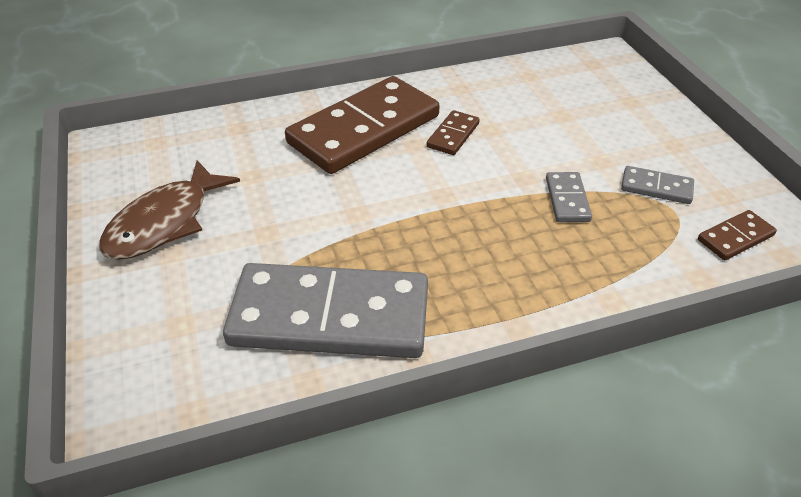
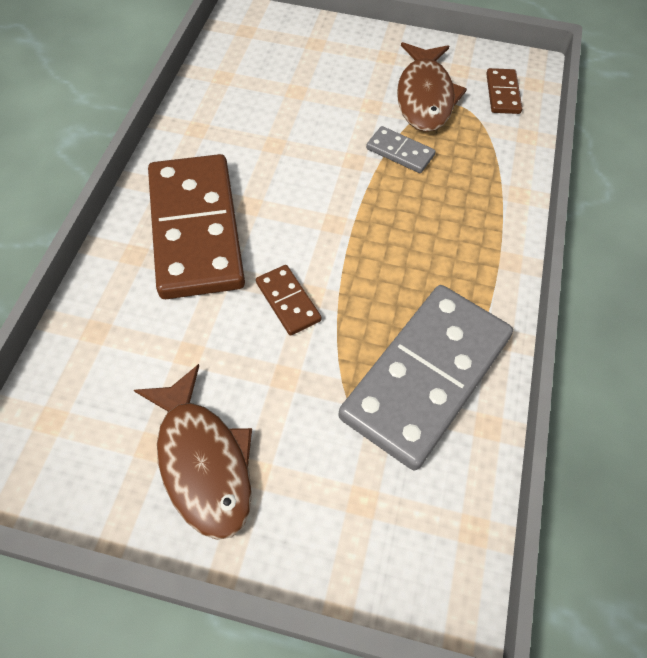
camera: 60 degrees left, 15 degrees up
brown domino [427,110,480,155] -> brown domino moved to [256,265,321,336]
grey domino [621,166,694,204] -> brown fish [397,42,467,132]

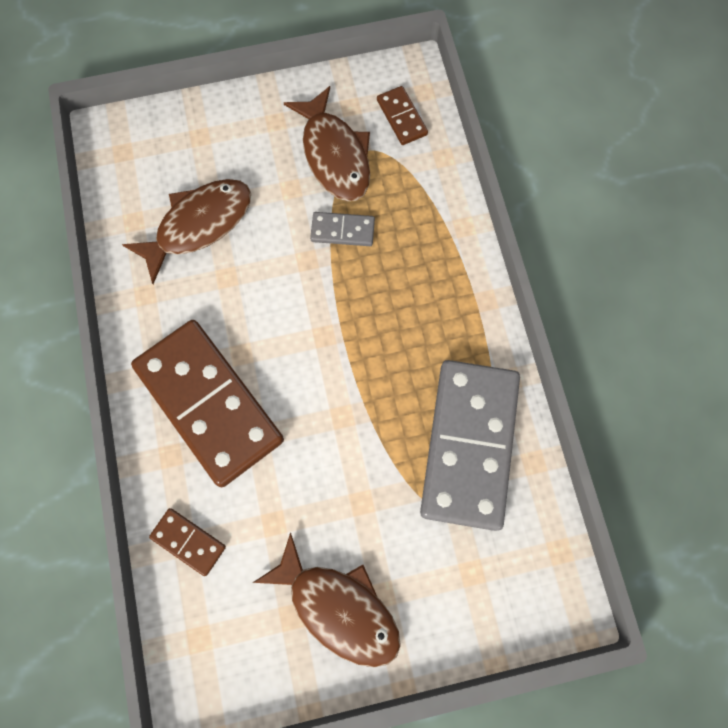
camera: 25 degrees left, 15 degrees up
brown domino [256,265,321,336] -> brown domino moved to [149,508,226,576]
none -> brown fish [122,179,251,284]

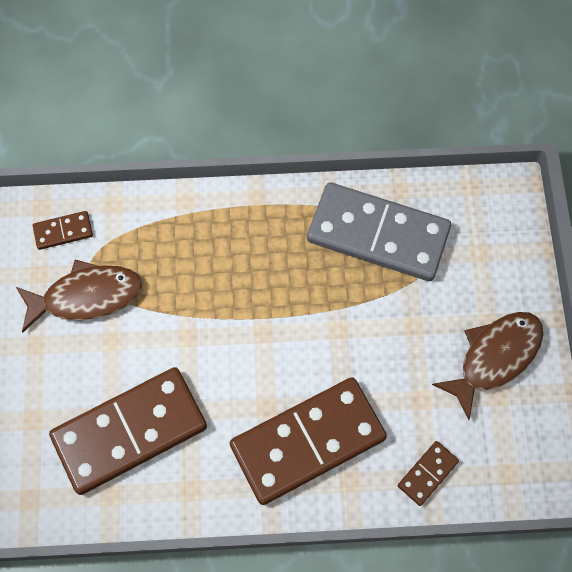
camera: 80 degrees left, 5 degrees down
brown fish [122,179,251,284] -> brown domino [49,367,207,495]
grey domino [310,212,375,246] -> none

